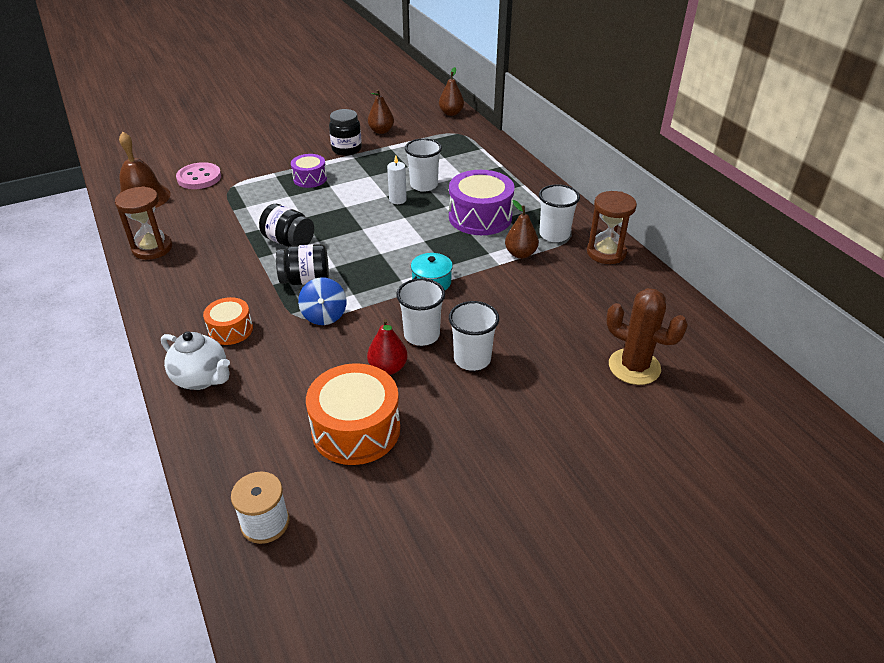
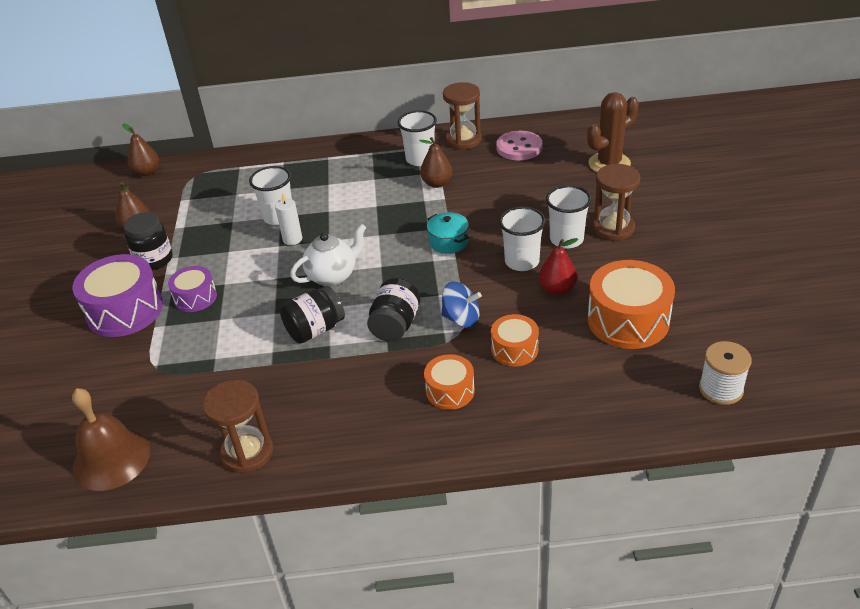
camera: 65 degrees left, 0 degrees up
white teapot [161,331,230,390] -> white teapot moved to [290,224,366,287]
pink button [176,162,221,189] -> pink button moved to [496,131,542,160]
purple drum [449,170,514,235] -> purple drum moved to [73,254,163,337]
none -> orange drum [491,314,539,366]
none -> brown hourglass [593,164,640,241]

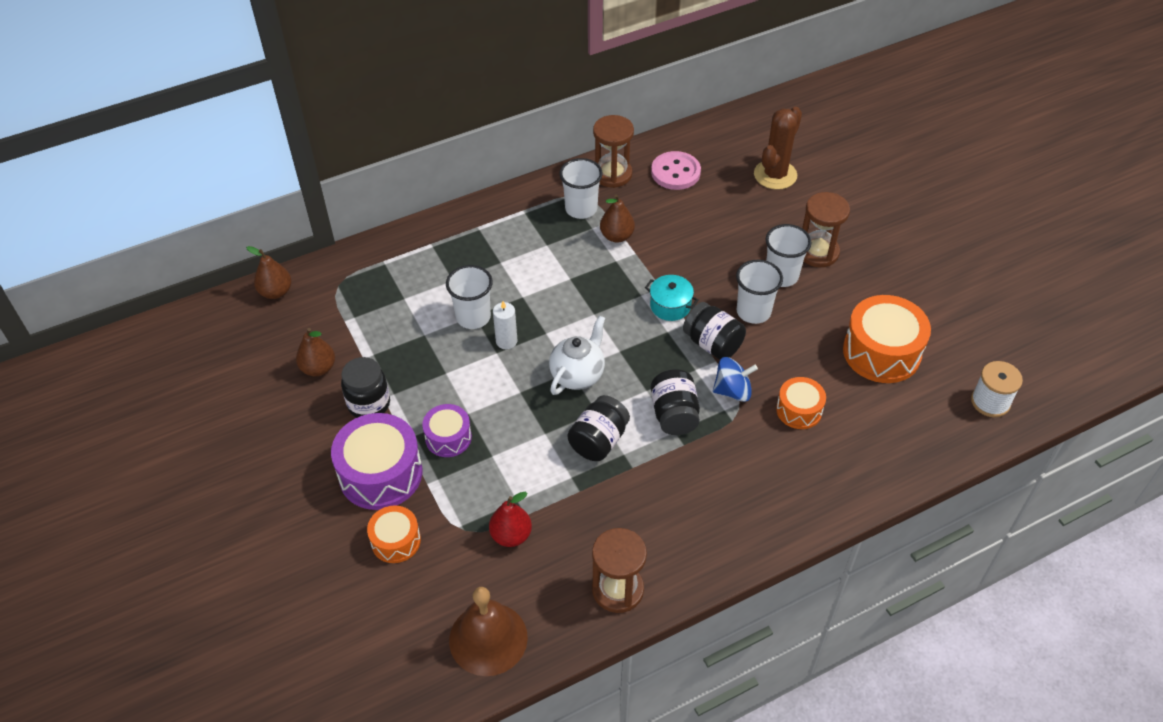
camera: 25 degrees left, 10 degrees up
orange drum [424,354,475,410] -> orange drum moved to [367,505,421,563]
red pear [539,238,578,295] -> red pear moved to [489,492,532,547]
none -> black jar [683,302,746,359]

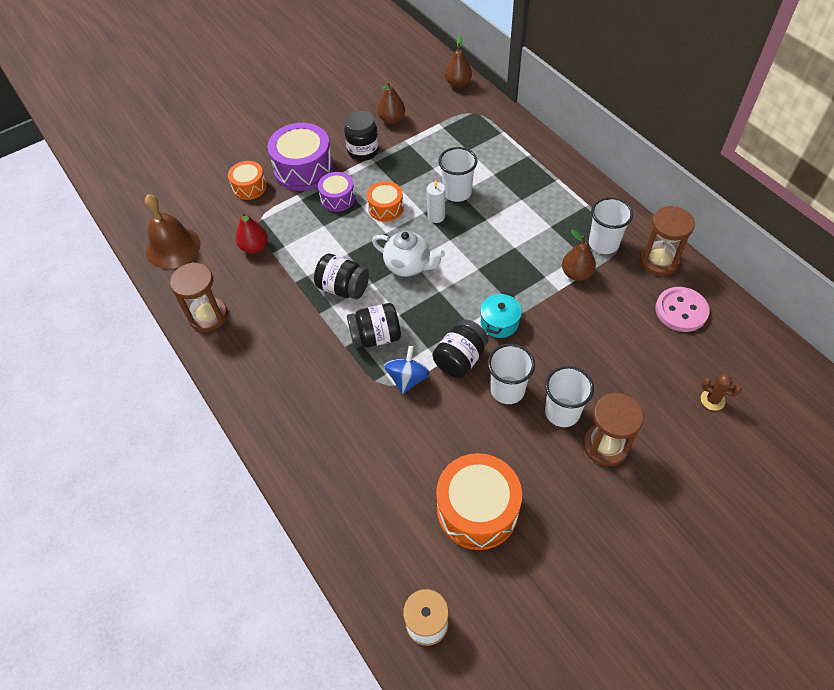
camera: 85 degrees right, 5 degrees up
blue spinning top [713,357,758,402] -> blue spinning top turned 150 degrees counterclockwise [384,346,430,394]
brown cactus [754,107,802,190] -> brown cactus [701,374,742,411], size x0.50
orange drum [776,377,826,429] -> orange drum moved to [367,181,404,222]

